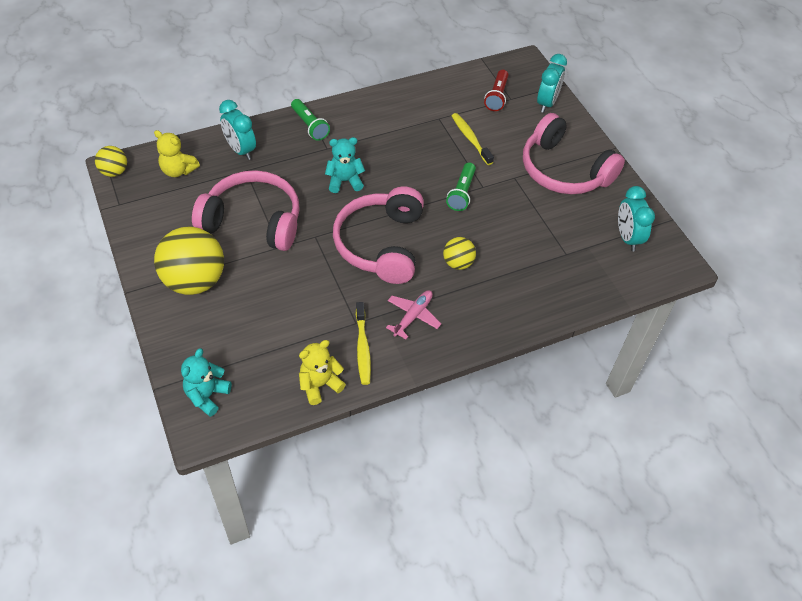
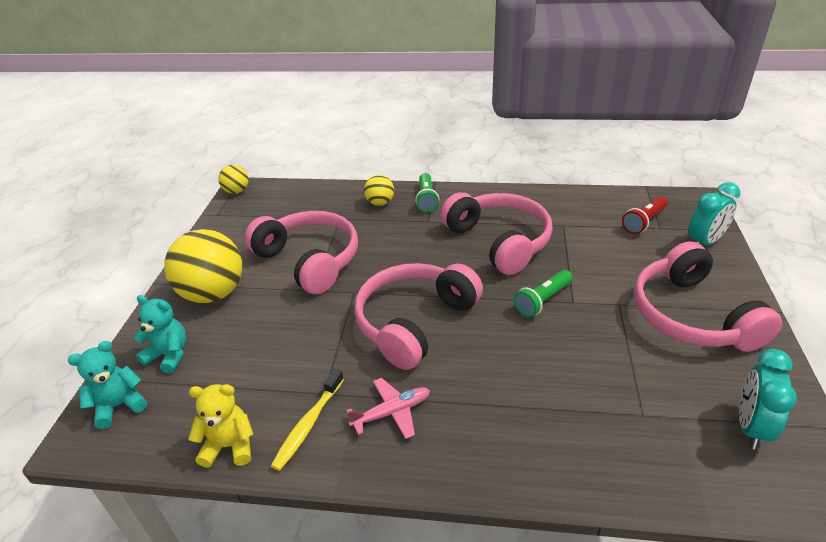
camera: 35 degrees right, 15 degrees down
yellow teddy bear [154,130,200,177] -> none
turquoise clock [219,100,256,160] -> none
turquoise teddy bear [325,137,365,193] -> turquoise teddy bear moved to [134,295,187,373]
yellow ball [443,237,476,270] -> yellow ball moved to [364,175,394,206]
yellow toothbrush [452,113,494,165] -> none
none -> pink headphones [441,192,553,275]

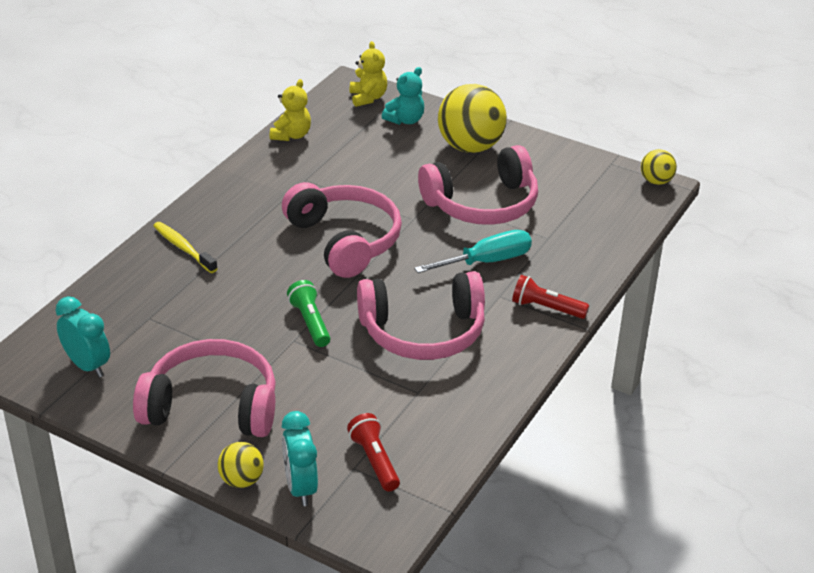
camera: 110 degrees right, 0 degrees up
turquoise teddy bear [68,341,147,429] -> yellow teddy bear [350,41,387,107]
yellow toothbrush [271,369,344,471] -> yellow toothbrush moved to [153,222,218,273]
pink plane [346,378,430,439] -> none
yellow ball [364,175,394,206] -> yellow ball moved to [218,442,264,488]
green flashlight [415,173,439,213] -> red flashlight [512,275,589,319]
none -> turquoise screwdriver [414,230,532,273]

